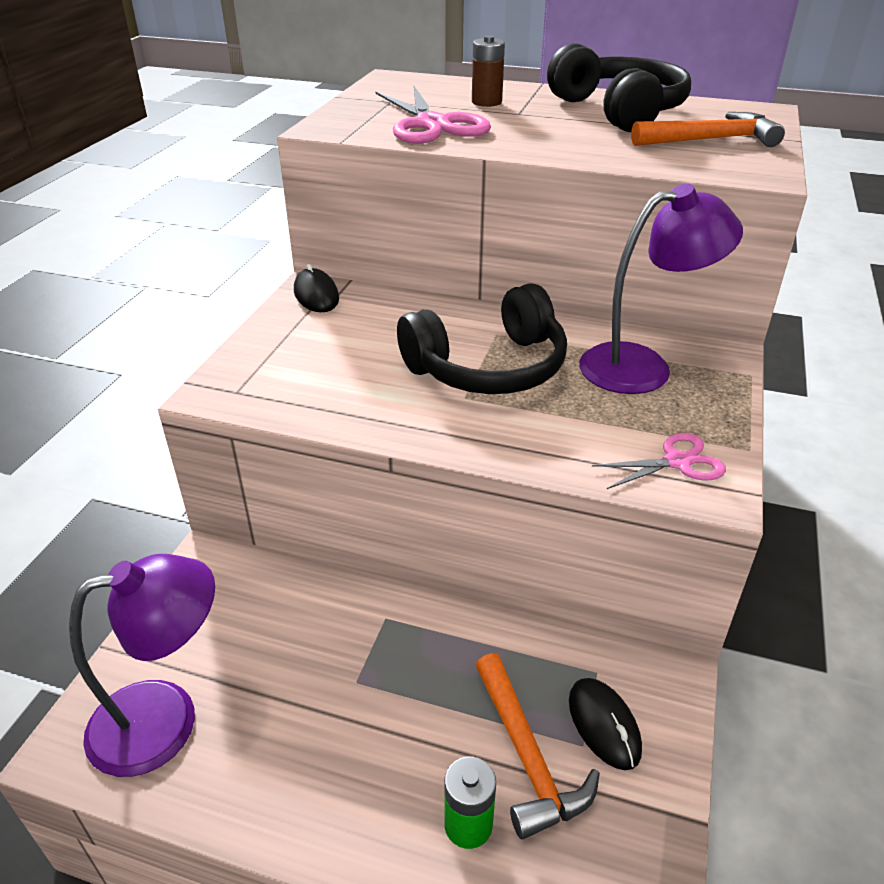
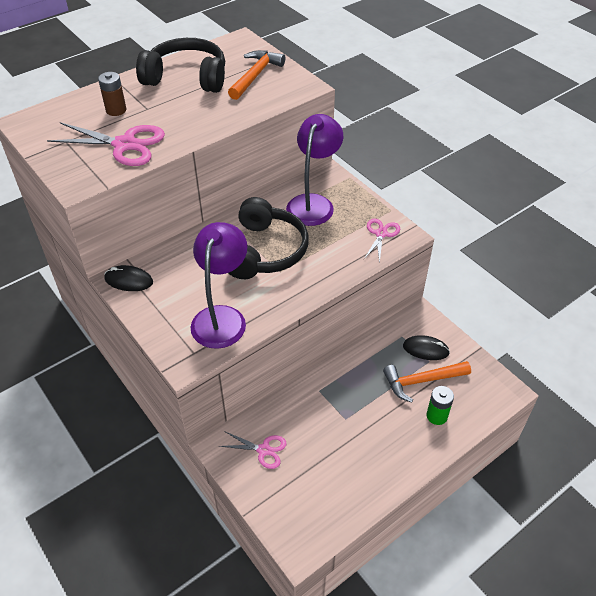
camera: 55 degrees left, 10 degrees up
purple lamp [69,554,215,777] -> purple lamp moved to [191,222,247,349]
orange hammer [475,653,600,840] -> orange hammer turned 150 degrees clockwise [383,361,471,403]
none -> pink scissors [219,431,287,469]

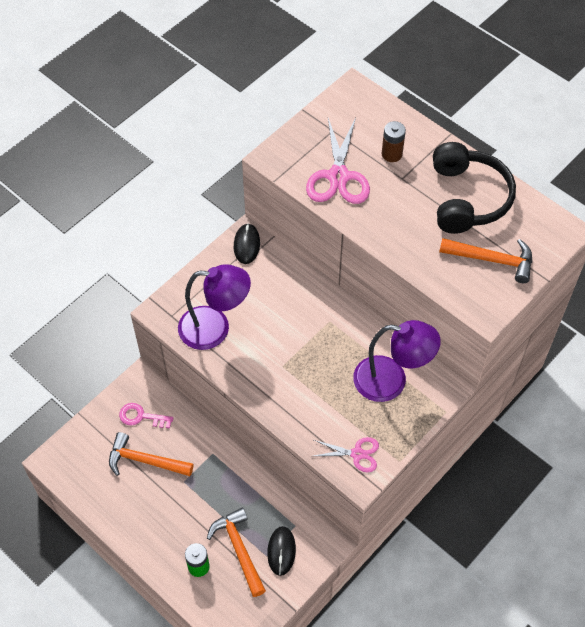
camera: 80 degrees right, 10 degrees up
pink scissors [219,431,287,469] -> pink key [119,403,173,428]
black headphones [228,197,309,279] -> none
none -> orange hammer [109,432,194,476]

